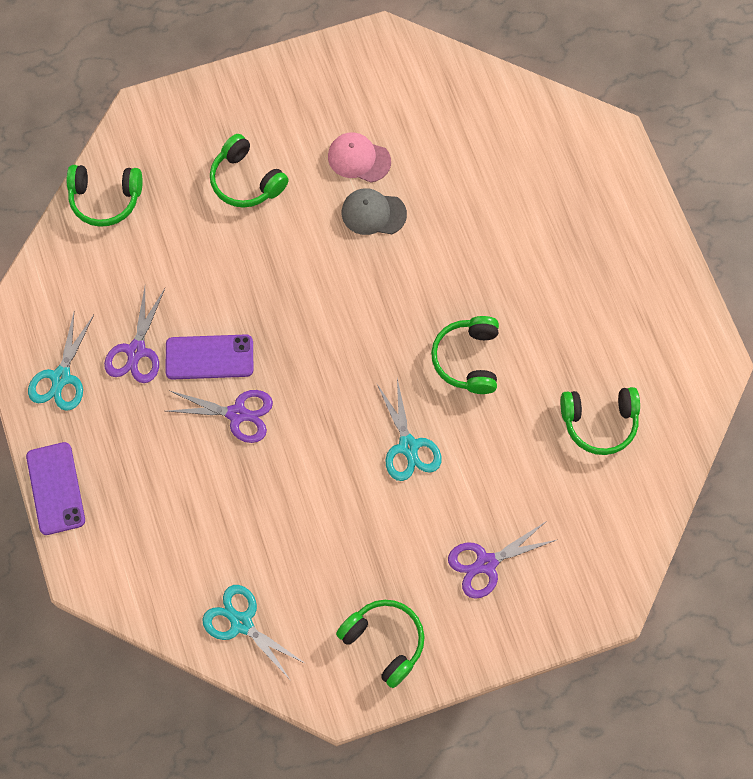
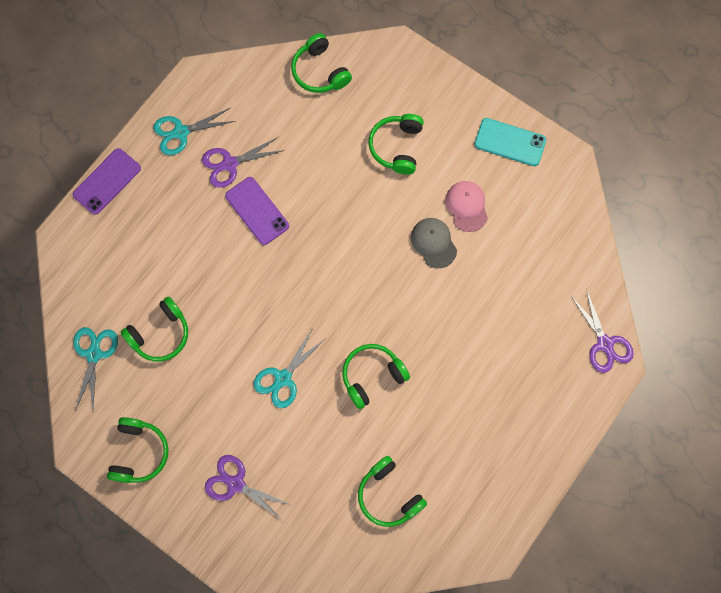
camera: 55 degrees right, 5 degrees up
purple scissors [167,390,273,443] -> purple scissors moved to [571,289,634,373]
none -> green headphones [121,297,188,362]
none -> turquoise phone [474,118,546,166]

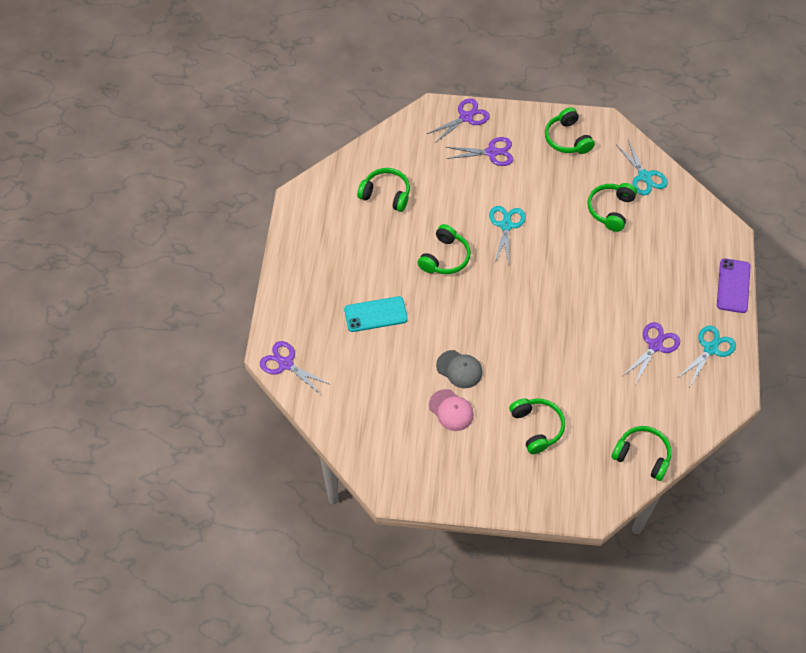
camera: 150 degrees right, 15 degrees down
purple phone [225,177,289,245] -> none
turquoise phone [474,118,546,166] -> turquoise phone moved to [344,296,408,332]
none -> purple scissors [427,98,490,143]

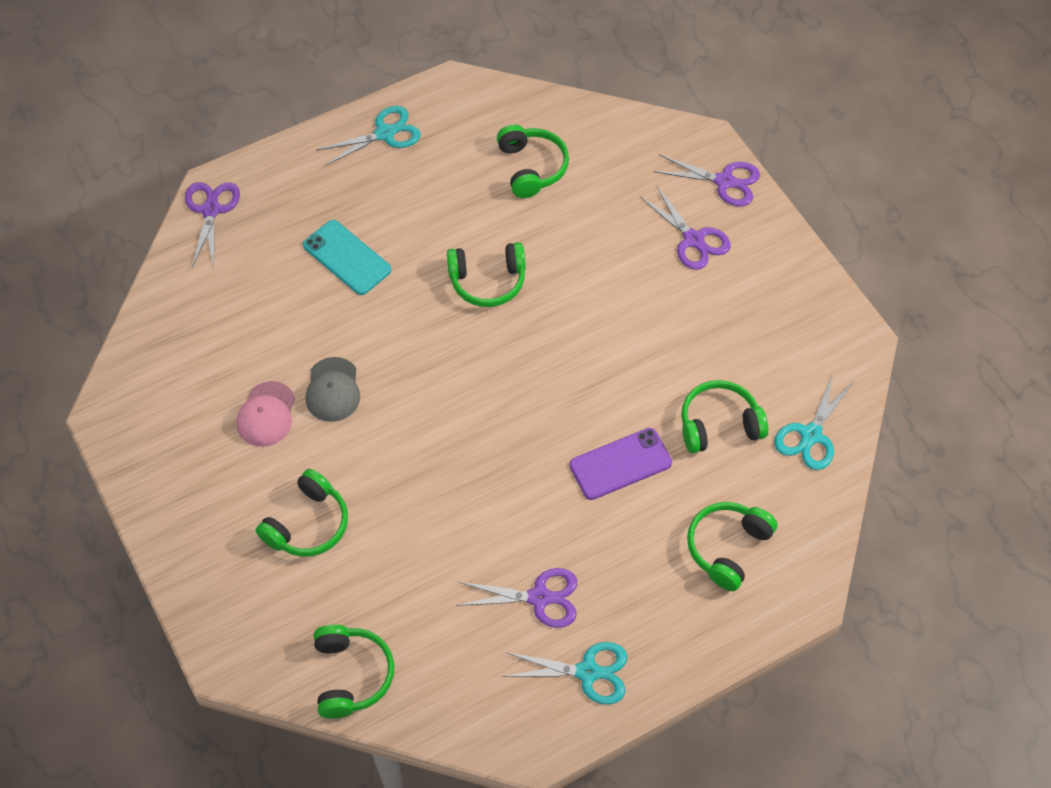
camera: 55 degrees right, 0 degrees up
turquoise scissors [489,206,526,264] -> turquoise scissors moved to [317,106,420,166]
green headphones [545,107,595,154] -> green headphones moved to [687,502,778,591]
purple phone [717,258,751,313] -> purple phone moved to [569,428,672,500]

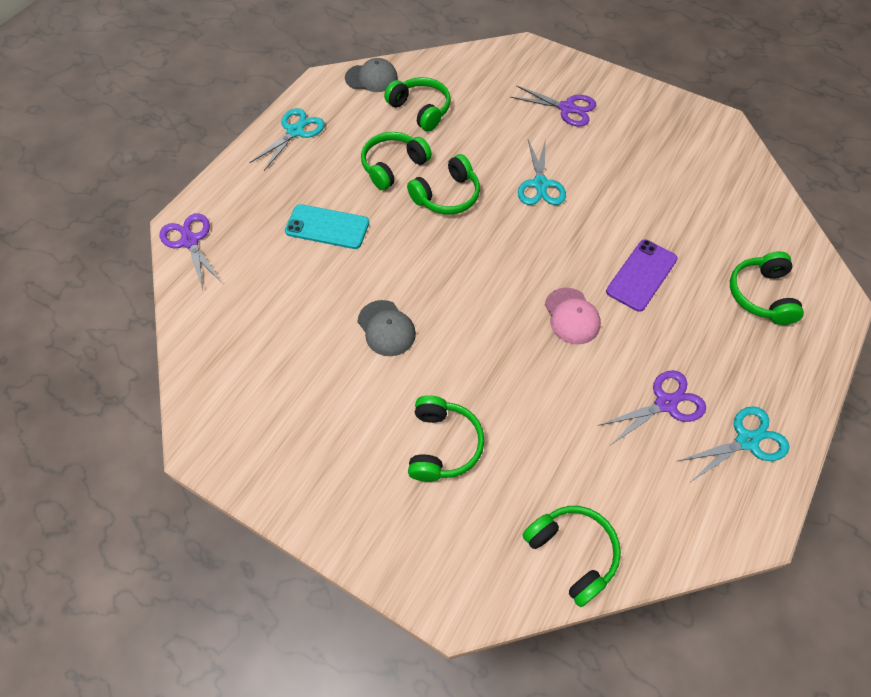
camera: 30 degrees left, 0 degrees up
pink cap [236,381,295,447] -> pink cap moved to [545,288,601,344]
purple scissors [653,155,760,206] -> none
green headphones [681,380,768,453] -> green headphones moved to [361,132,432,190]
turquoise scissors [774,372,855,470] -> turquoise scissors moved to [518,138,566,205]
none -> grey cap [345,58,398,92]

